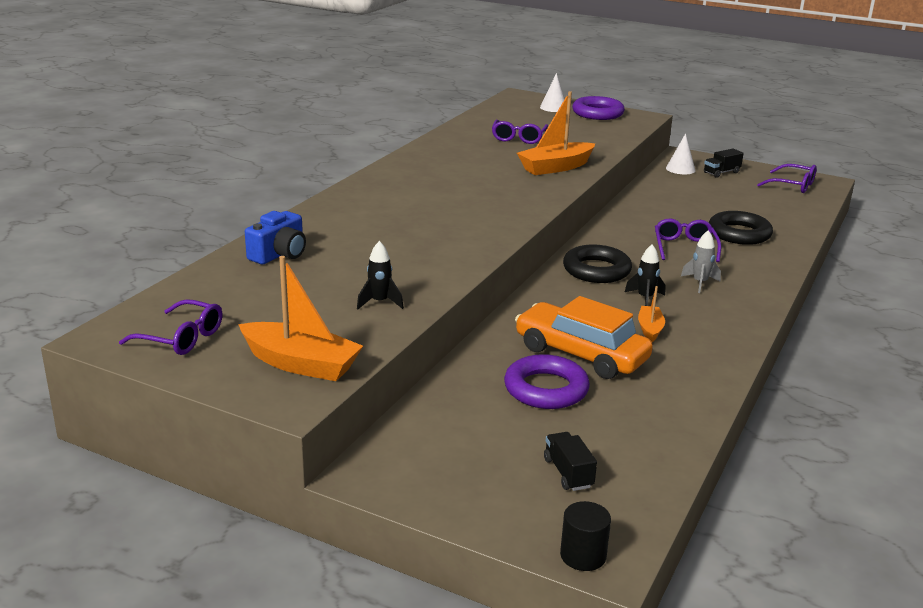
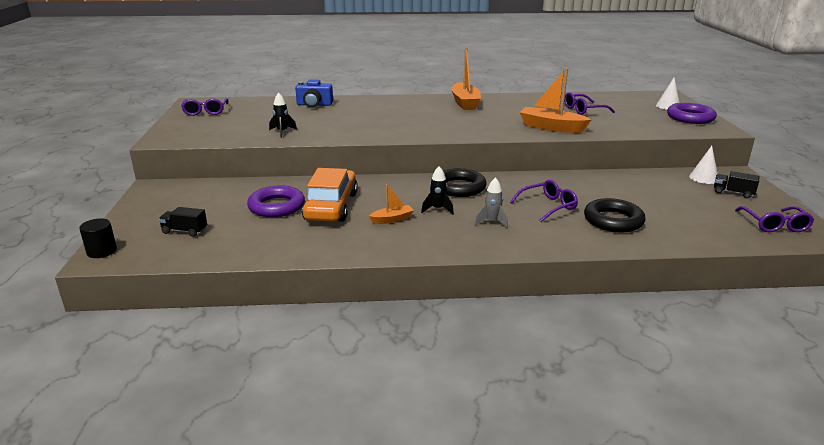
camera: 60 degrees right, 0 degrees up
orange boat [238,256,363,381] -> orange boat moved to [451,47,481,110]
black truck [544,432,597,491] -> black truck turned 120 degrees counterclockwise [158,207,207,237]

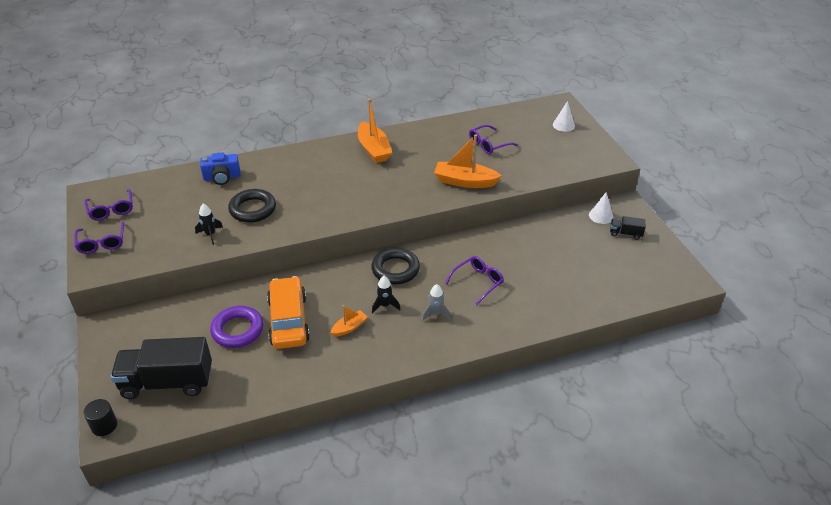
camera: 15 degrees left, 15 degrees up
black truck [158,207,207,237] -> black truck [111,337,212,399], size x2.26
black ring [584,198,646,232] -> black ring moved to [228,189,276,223]
purple ring [667,103,717,124] -> none
purple glasses [735,206,814,232] -> purple glasses moved to [74,222,124,254]

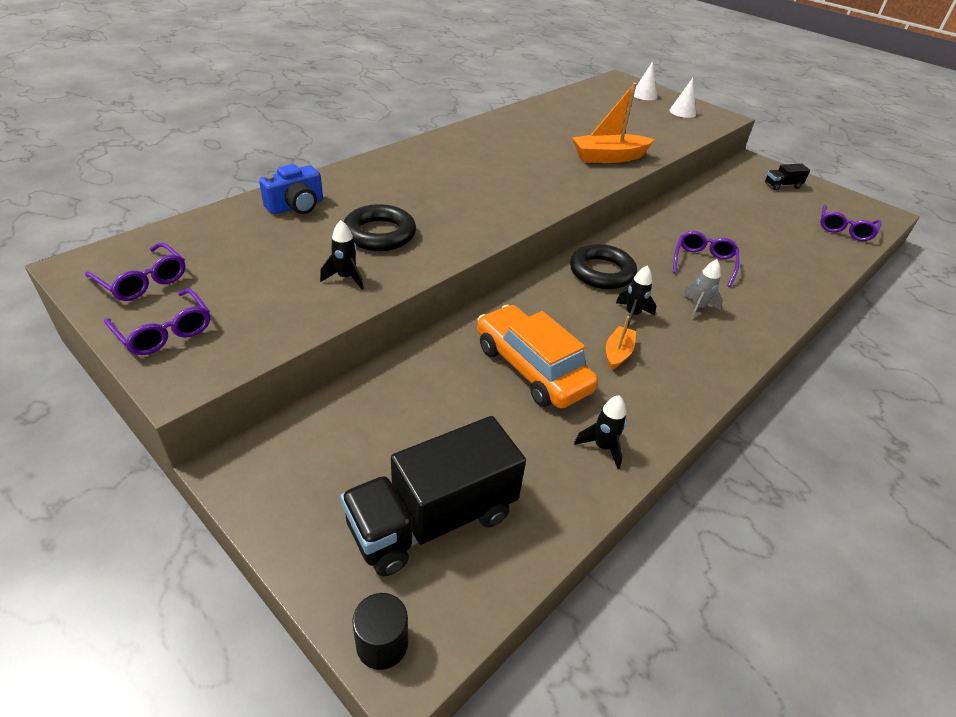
camera: 30 degrees left, 0 degrees up
purple ring [210,306,264,348] -> none
orange boat [358,99,392,163] -> none
purple glasses [469,124,518,154] -> purple glasses moved to [820,204,882,241]
white cone [589,192,613,224] -> white cone moved to [669,78,696,118]
none -> black rocket [574,395,626,469]

